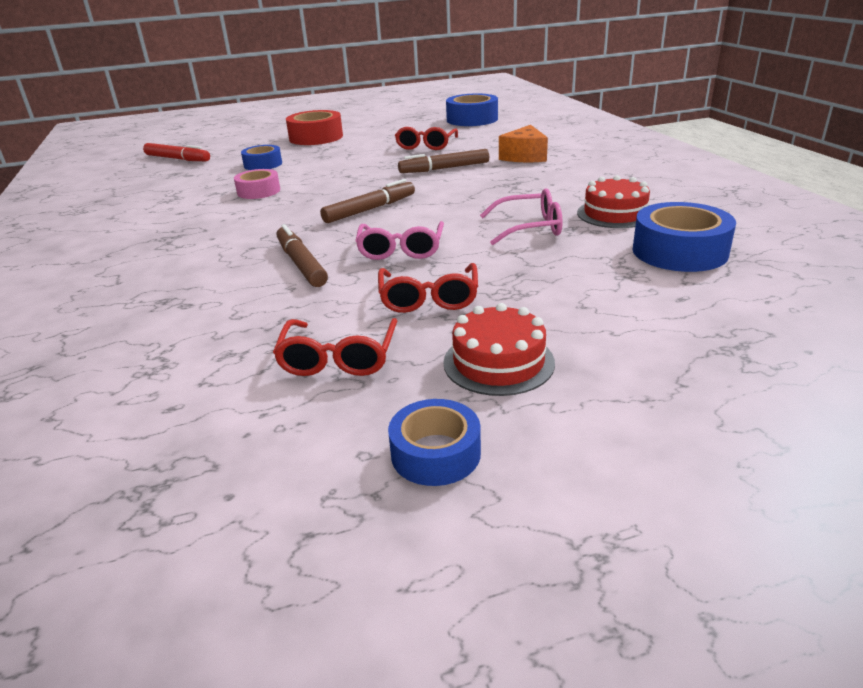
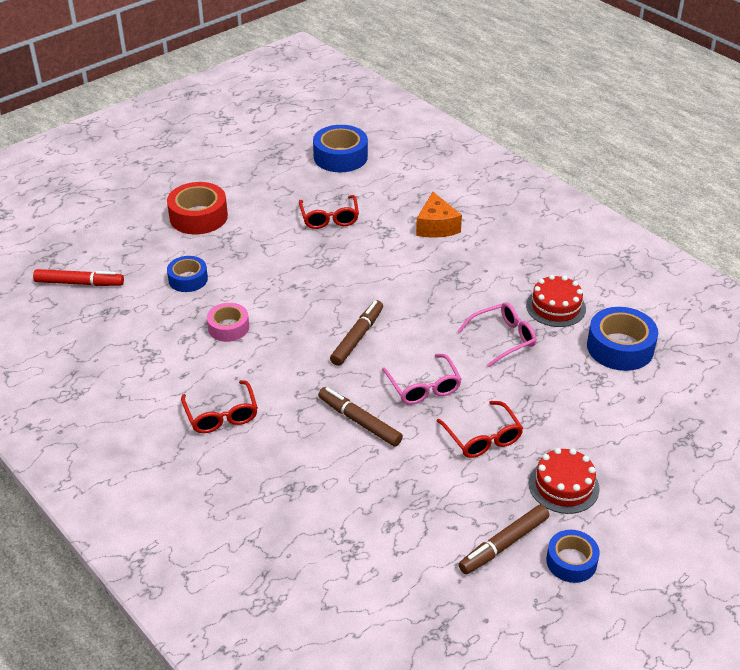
camera: 25 degrees left, 10 degrees up
red glasses [273,318,397,376] -> red glasses moved to [181,380,258,433]
brown marker [398,149,489,173] -> brown marker moved to [458,504,549,574]

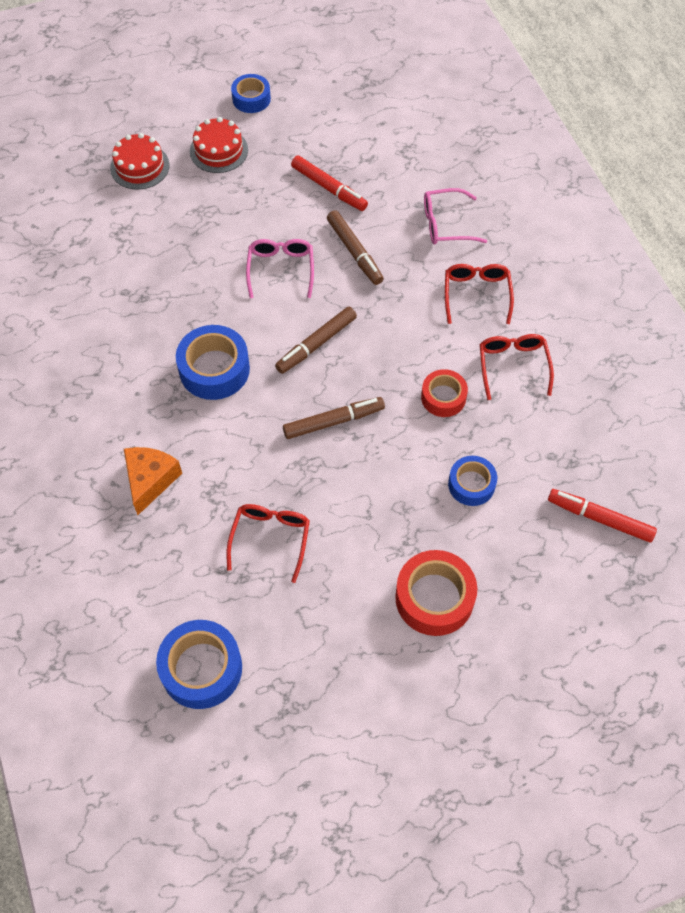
camera: 160 degrees left, 20 degrees up
pink tape [207,303,249,342] -> red tape [421,369,468,417]
red glasses [437,401,523,458] -> red glasses moved to [480,334,554,400]
pink glasses [458,302,536,367] -> pink glasses moved to [424,188,487,245]
brown marker [458,504,549,574] -> brown marker moved to [283,397,385,439]
red cake [526,275,586,327] -> red cake moved to [110,133,169,190]
blue tape [587,307,658,371] -> blue tape moved to [176,325,250,400]
none -> red marker [291,156,368,211]

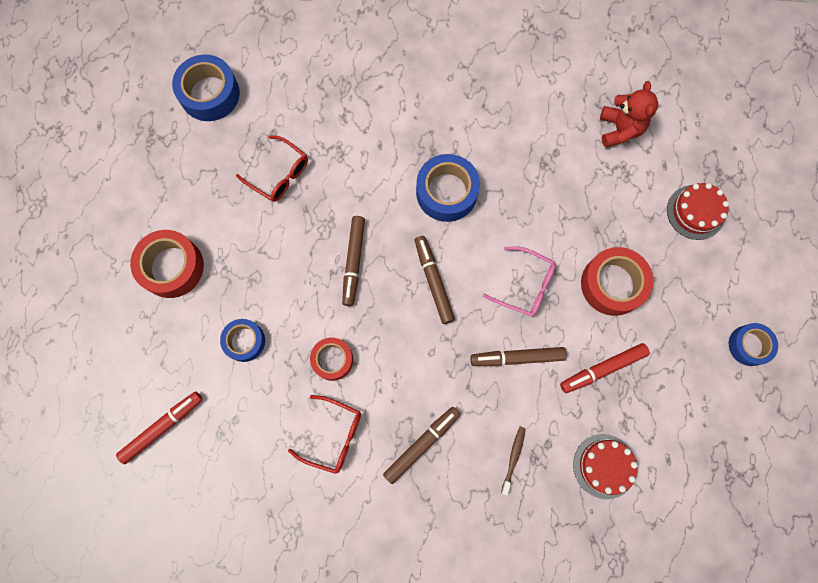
camera: 115 degrees right, 15 degrees up
orange cheese [124,447,182,515] -> none
red cake [190,117,248,173] -> red cake moved to [573,434,638,499]
pink glasses [424,188,487,245] -> brown toothbrush [501,427,526,495]
red glasses [445,264,514,324] -> brown marker [383,407,461,484]
none -> red tape [581,247,654,316]
none -> red teddy bear [600,81,658,148]

